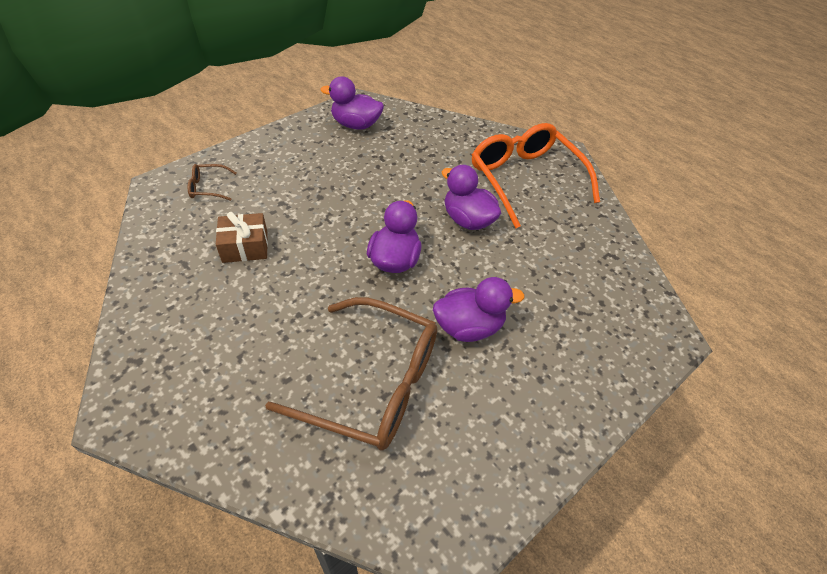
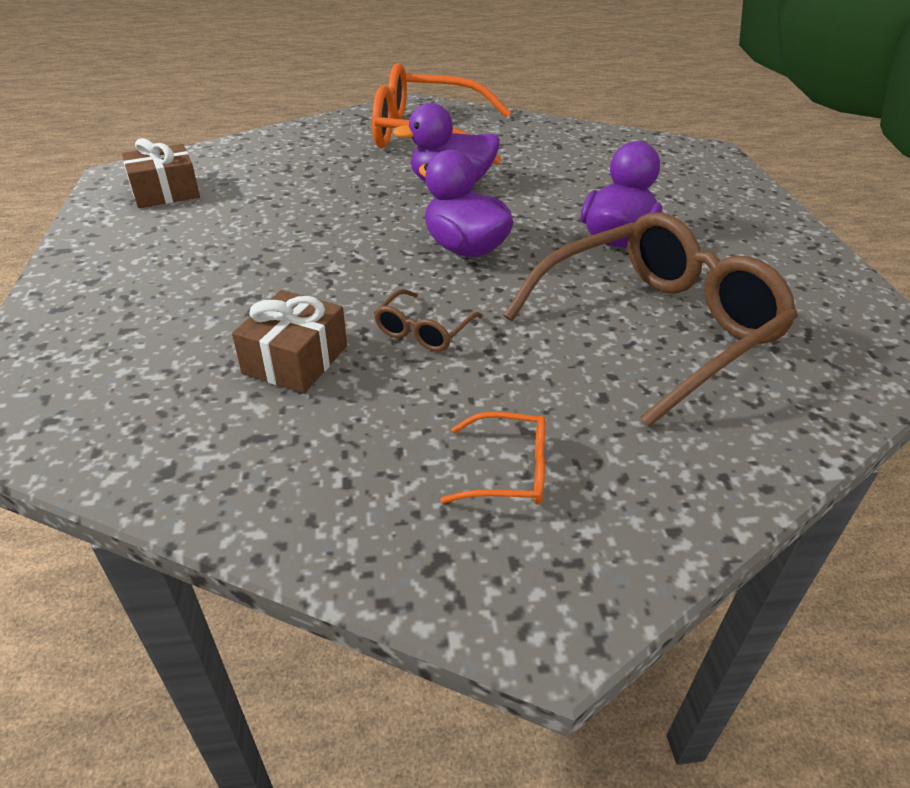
camera: 55 degrees left, 10 degrees down
brown glasses [188,164,237,201] -> brown glasses moved to [374,289,482,352]
purple duck [321,76,384,130] -> brown gift [122,138,200,208]
none -> orange glasses [440,412,546,505]

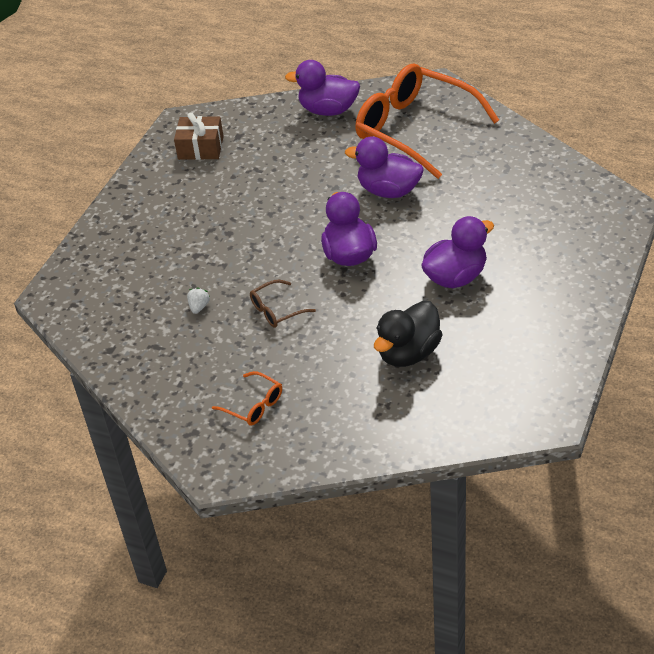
camera: 35 degrees right, 5 degrees up
brown gift [232,290,347,393] -> white strawberry [187,287,210,314]
brown glasses [503,212,798,427] -> black duck [374,301,443,367]
none -> purple duck [285,60,360,116]

